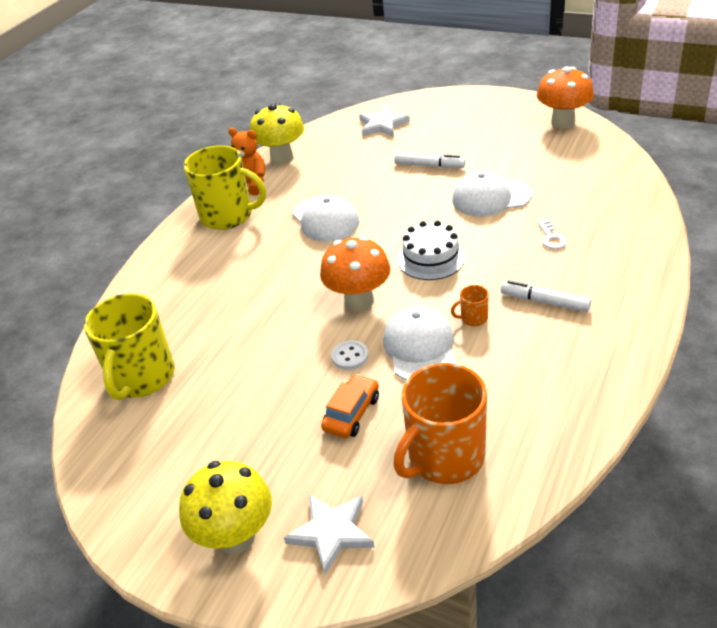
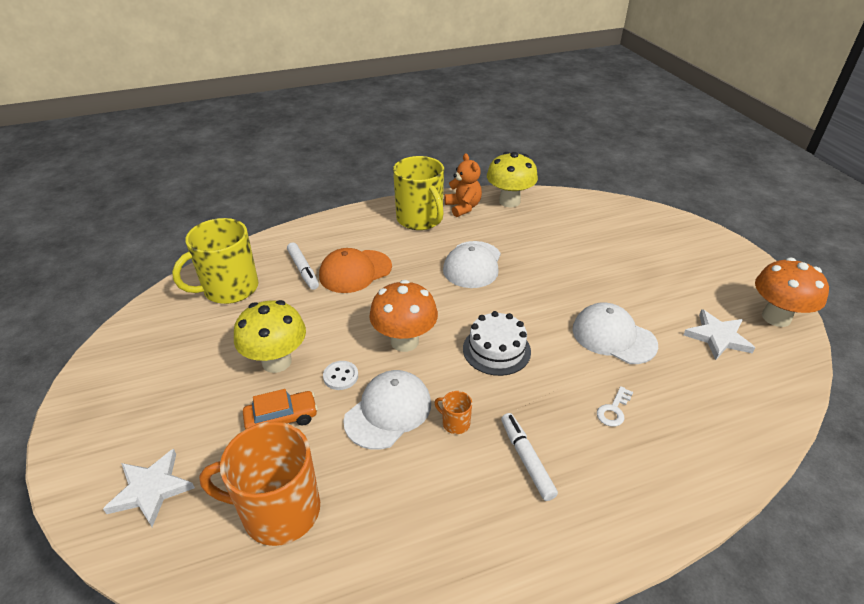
camera: 40 degrees right, 0 degrees up
yellow mushroom [179,461,272,554] -> yellow mushroom moved to [234,300,306,373]
white star [359,106,410,137] -> white star moved to [683,309,755,360]
white marker [394,153,466,168] -> white marker moved to [287,242,319,290]
none -> orange cap [319,248,392,293]

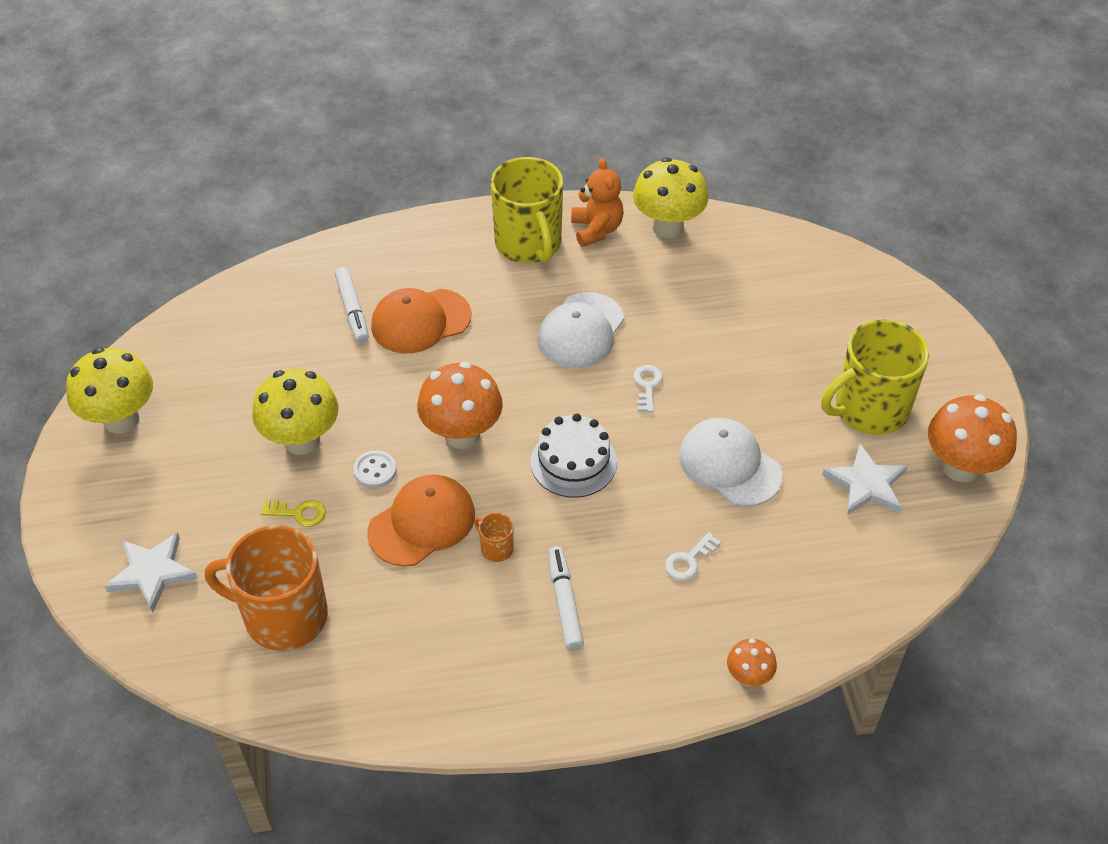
camera: 10 degrees right, 10 degrees up
yellow mug [172,218,258,304] -> yellow mug moved to [821,319,929,435]
orange car [243,389,318,429] -> yellow key [261,500,326,527]
white cap [343,370,431,450] -> orange cap [367,474,475,567]
none -> yellow mushroom [66,348,153,434]
none -> white key [633,365,663,412]
none -> orange mushroom [727,639,777,687]

